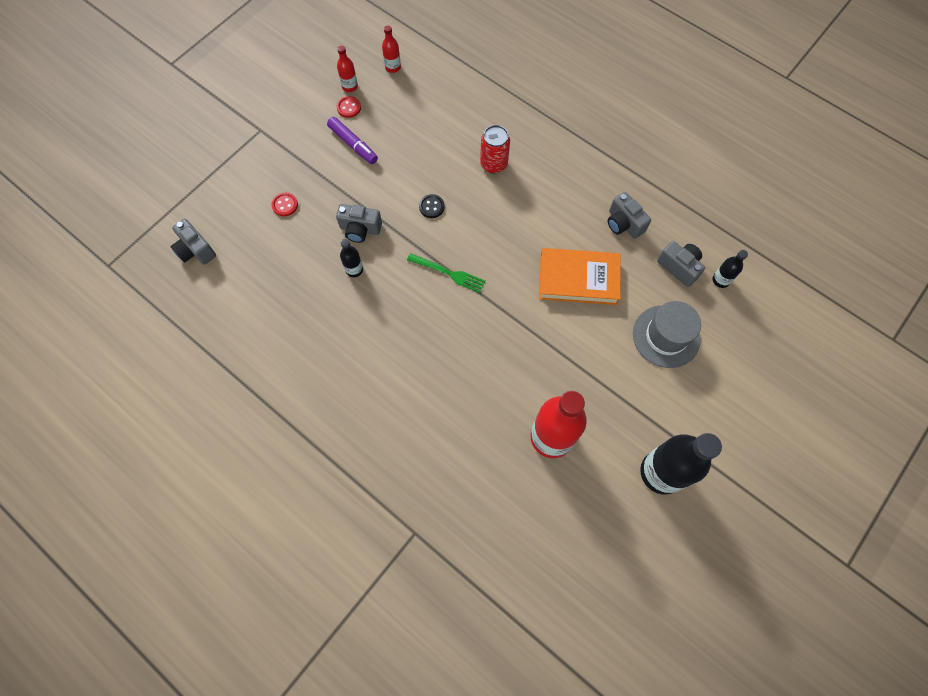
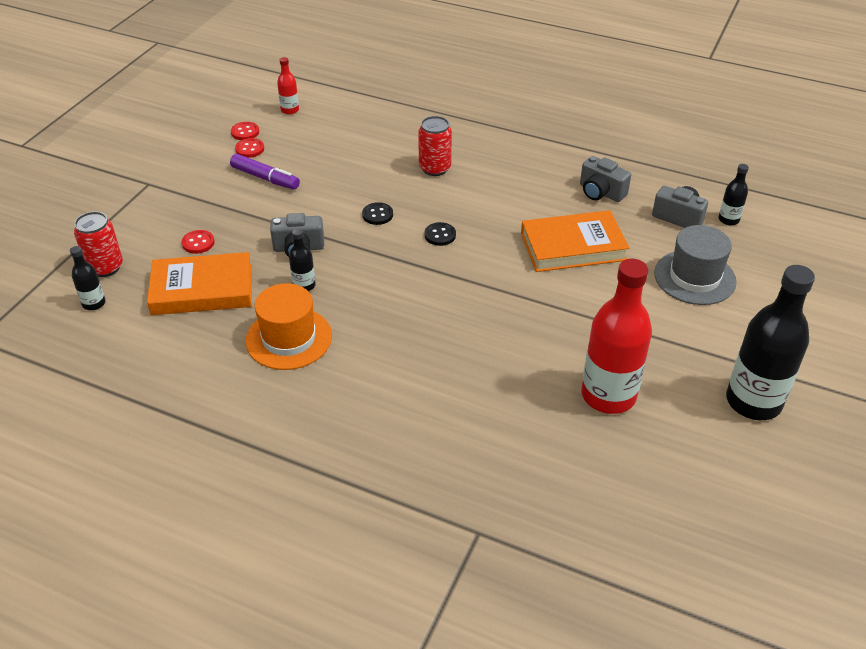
camera: 15 degrees left, 25 degrees down
grey camera [170,219,216,265] -> black bottle [70,246,106,310]
red bottle [337,46,358,92] -> red button [231,122,259,140]
green fork [407,253,486,293] -> none
none -> red can [74,211,123,277]
none -> orange book [147,252,252,315]
none -> orange hat [245,283,332,370]
none -> black button [424,222,456,246]

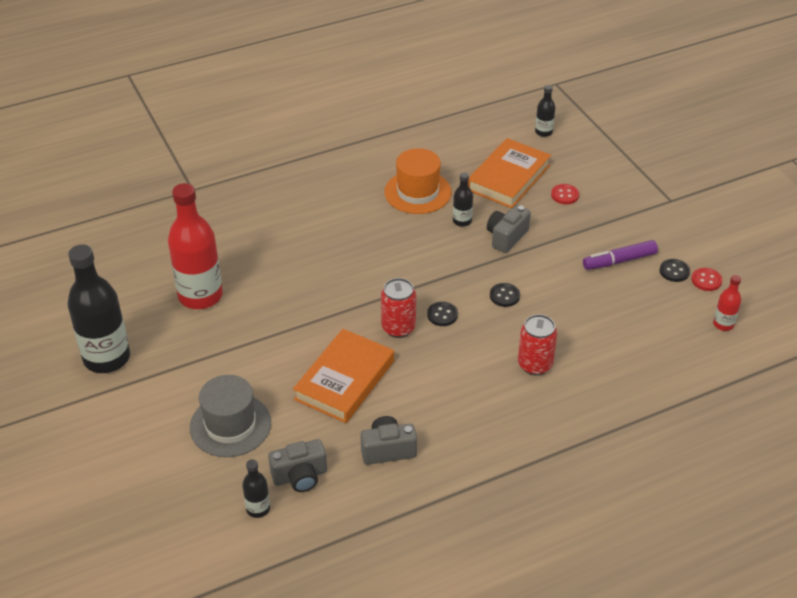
camera: 130 degrees right, 0 degrees up
red can [74,211,123,277] -> red can moved to [381,278,416,338]
red button [235,138,264,158] -> black button [660,259,690,282]

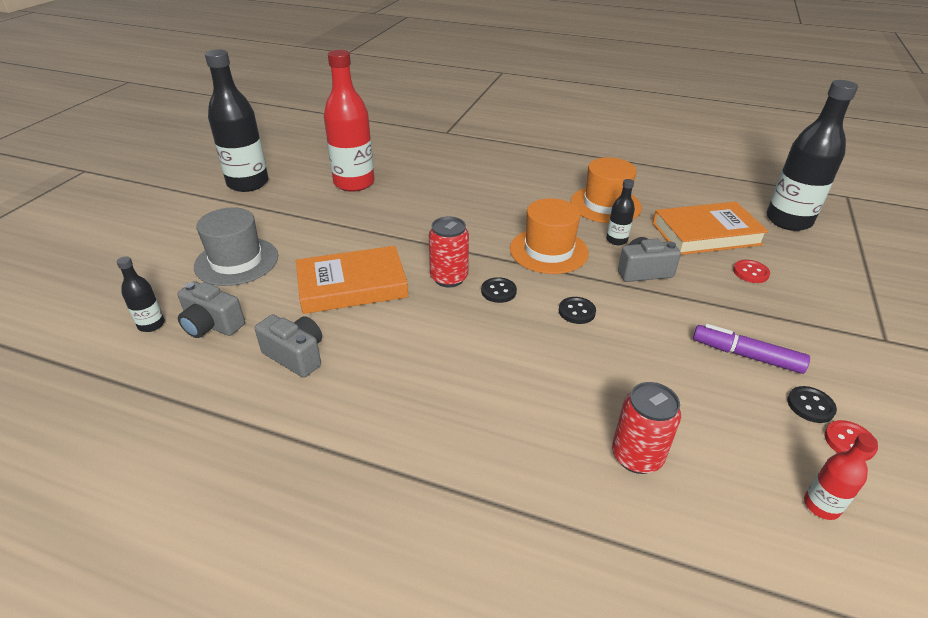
camera: 45 degrees right, 5 degrees down
red can [518,314,557,375] -> red can moved to [612,382,681,474]
black bottle [535,85,555,137] -> black bottle [766,80,858,231], size x2.18
none -> orange hat [510,198,589,274]

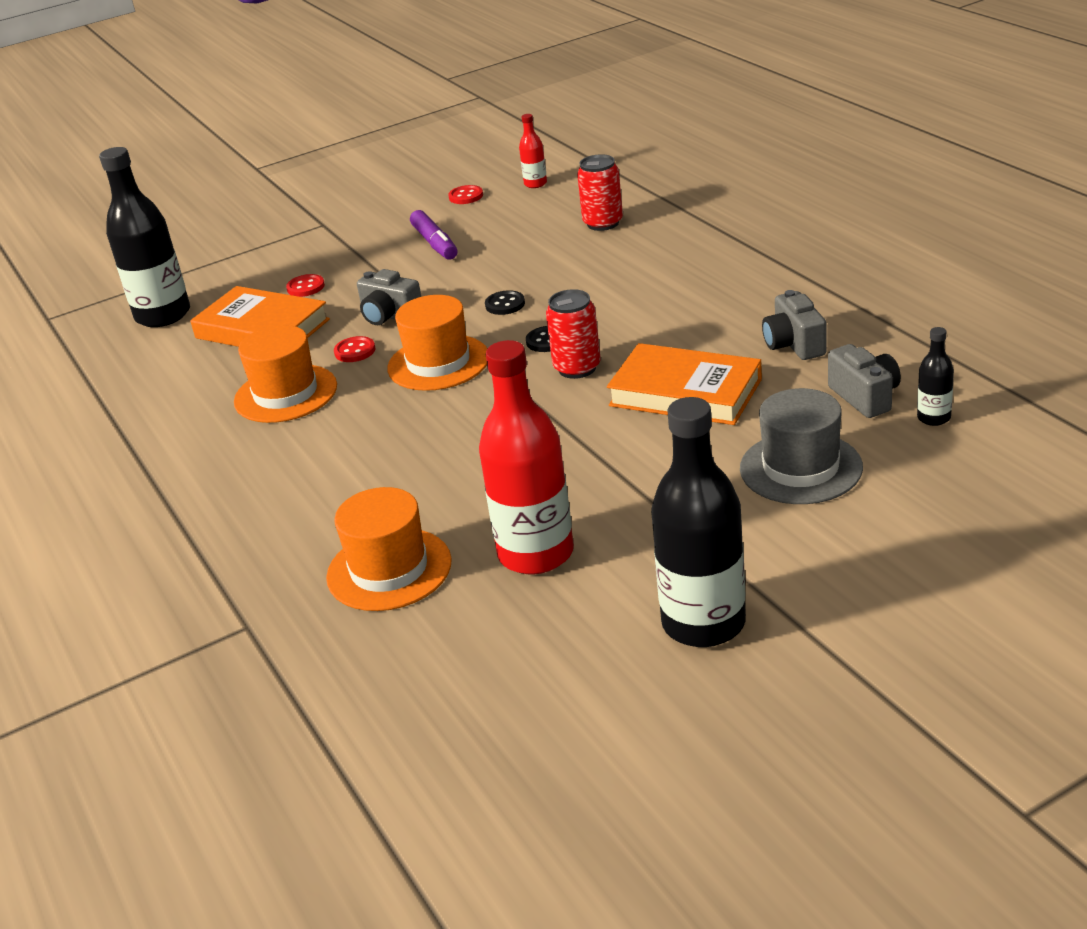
camera: 135 degrees left, 5 degrees down
black bottle [606,179,635,245] -> red button [334,336,375,362]
black button [787,386,837,423] -> none
none -> orange hat [326,487,452,611]

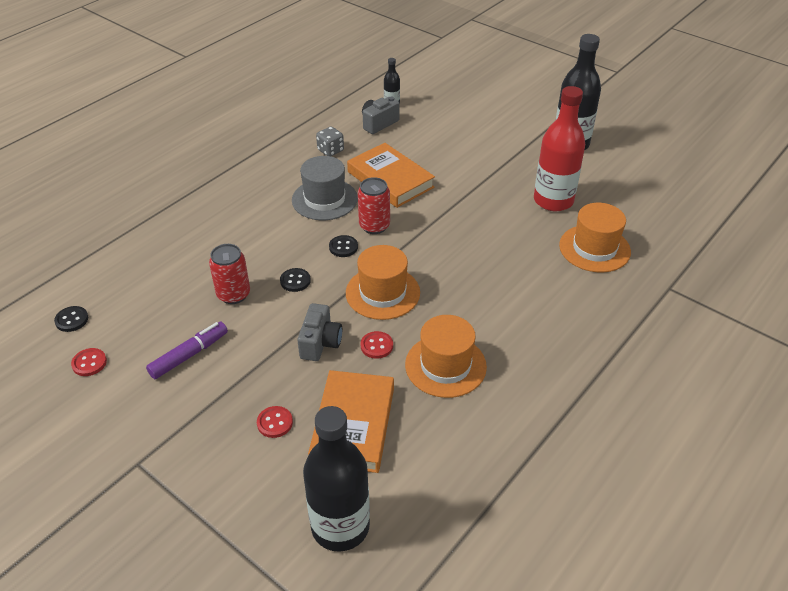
camera: 115 degrees left, 10 degrees up
red bottle [519,114,547,188] -> black button [54,306,88,332]
red can [577,154,623,231] -> red can moved to [209,244,250,304]
orange book [607,343,762,425] -> orange book turned 45 degrees counterclockwise [347,143,435,208]
grey hat [740,388,863,504] -> grey hat moved to [292,156,358,220]
grey camera [762,290,826,360] -> grey dice [316,127,344,156]

